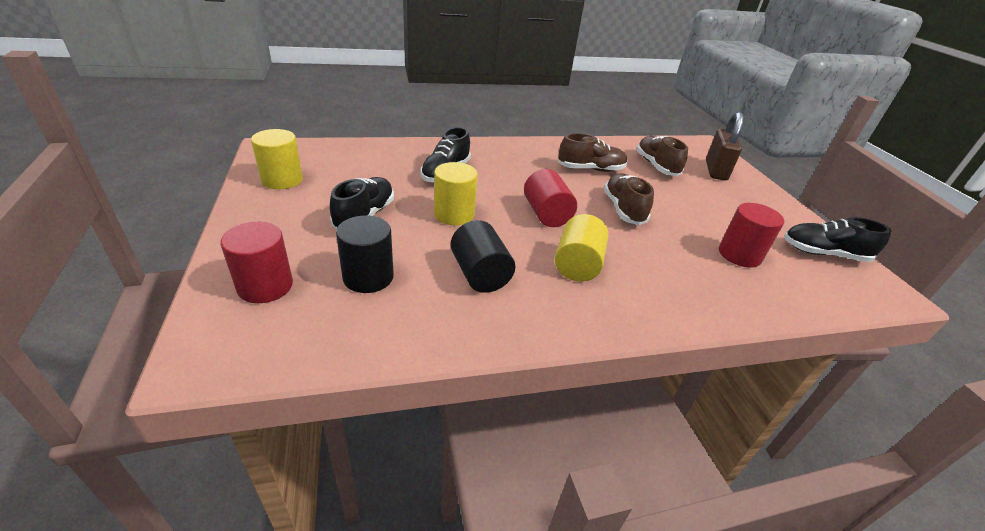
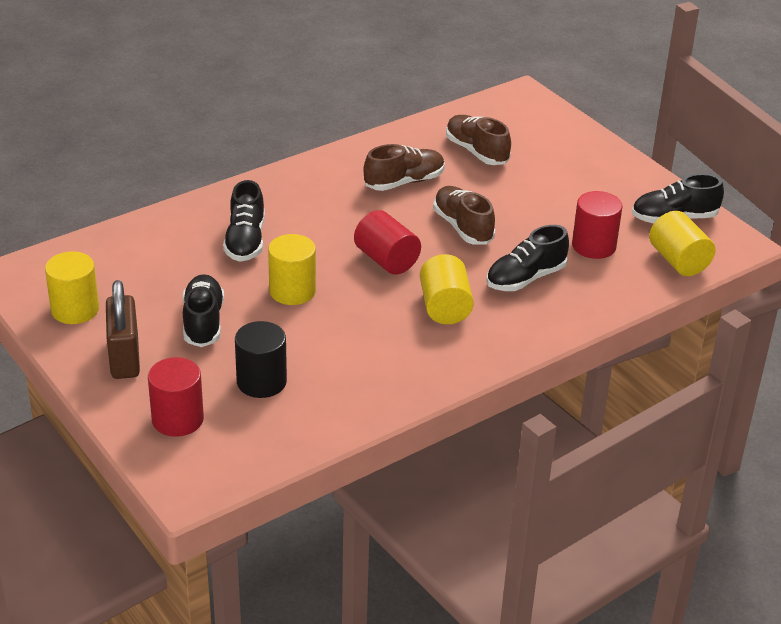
camera: 20 degrees left, 0 degrees up
black cylinder [451,220,515,293] -> none
brown padlock [706,112,744,181] -> brown padlock moved to [106,280,140,379]
none -> black shoe [486,225,569,291]
none -> yellow cylinder [649,211,715,276]

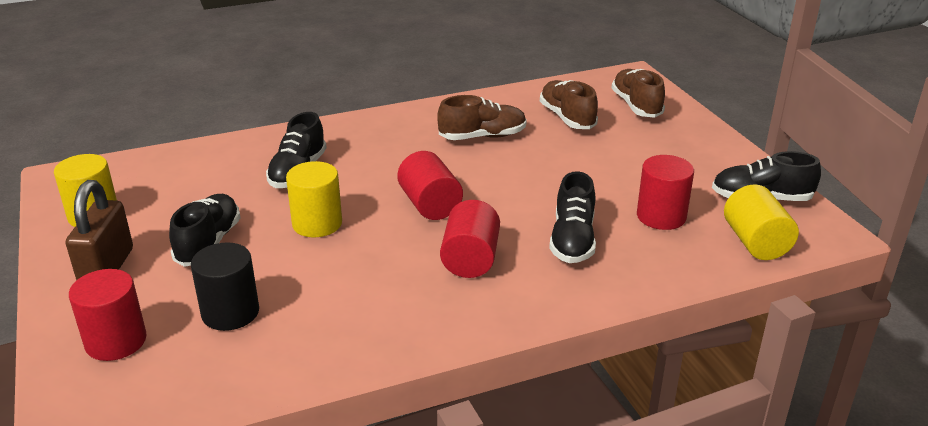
camera: 15 degrees right, 5 degrees down
yellow cylinder [420,254,474,324] -> red cylinder [440,200,500,278]
brown shoe [433,186,495,245] -> brown shoe moved to [611,69,665,118]
black shoe [486,225,569,291] -> black shoe turned 60 degrees counterclockwise [549,171,596,263]

